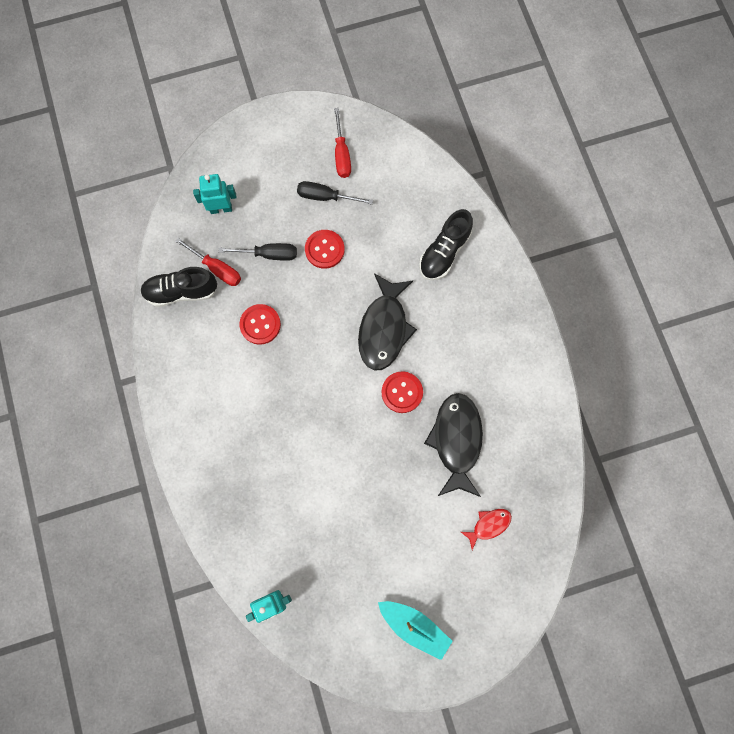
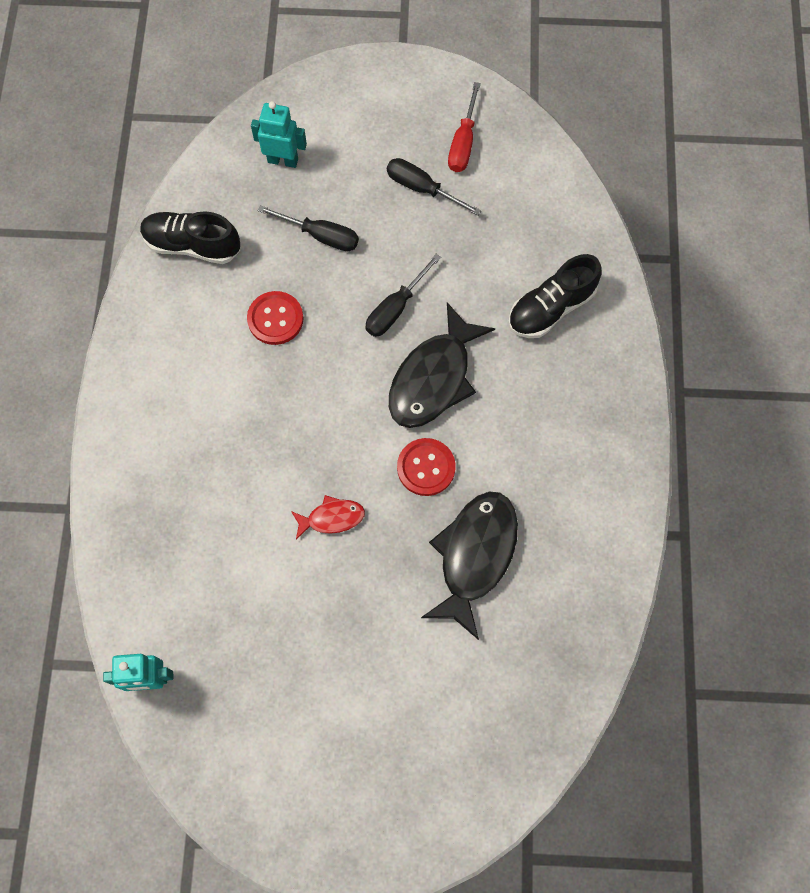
camera: 20 degrees right, 5 degrees down
red screwdriver [175,238,241,286] -> none
red button [305,230,345,269] -> none
turquoise boat [378,601,453,660] -> none
red fish [461,509,512,550] -> red fish moved to [291,495,365,540]
none -> black screwdriver [365,254,441,337]

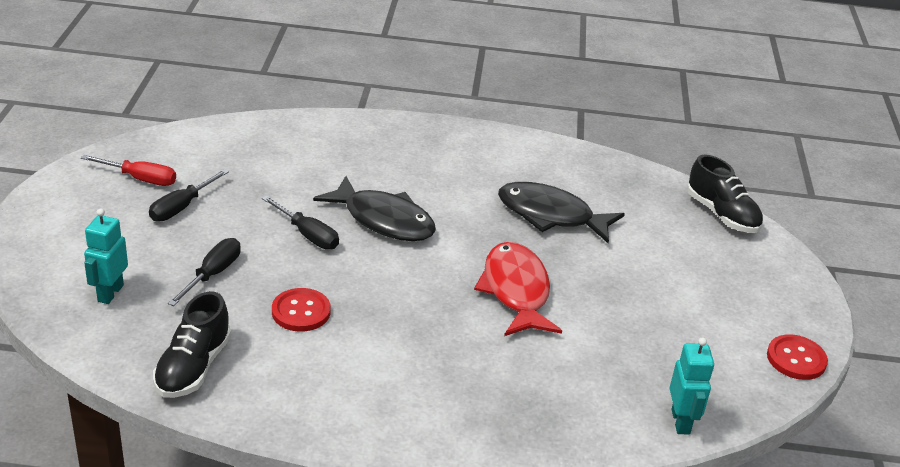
camera: 90 degrees left, 35 degrees down
red fish [291,495,365,540] -> red fish [474,242,562,336], size x1.99
red button [397,438,456,496] -> red button moved to [767,334,828,380]
black shoe [508,254,601,338] -> black shoe moved to [687,154,763,233]

